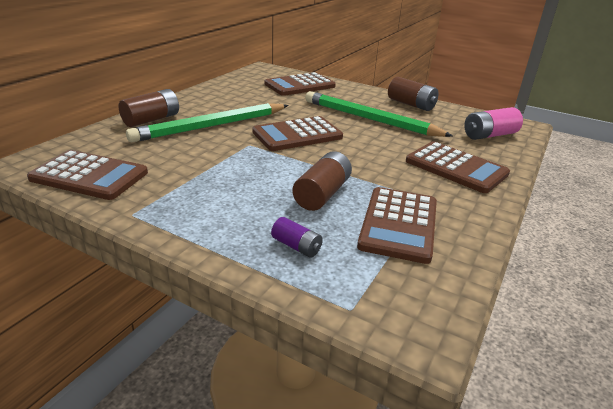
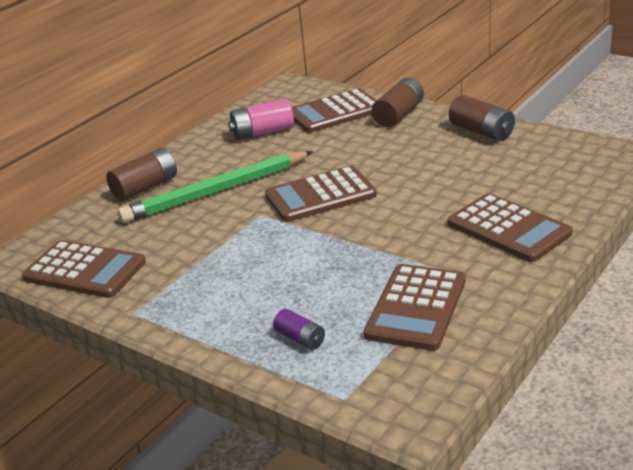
camera: 10 degrees right, 0 degrees up
brown battery [292,152,352,211] -> brown battery moved to [372,78,424,127]
green pencil [305,91,453,137] -> none
pink battery [464,107,523,140] -> pink battery moved to [228,99,294,140]

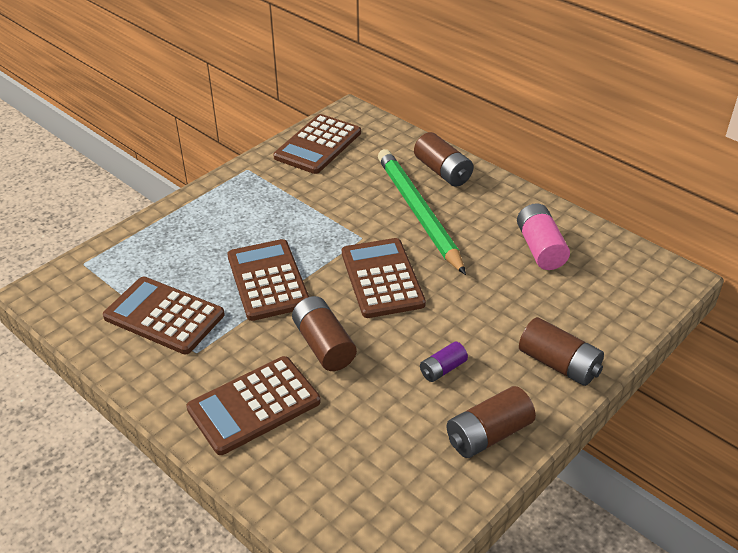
camera: 95 degrees right, 10 degrees up
purple battery [273,309,325,350] -> purple battery moved to [420,342,468,382]
brown calculator [291,88,377,133] -> brown calculator moved to [227,239,309,321]
none -> brown battery [292,296,357,371]

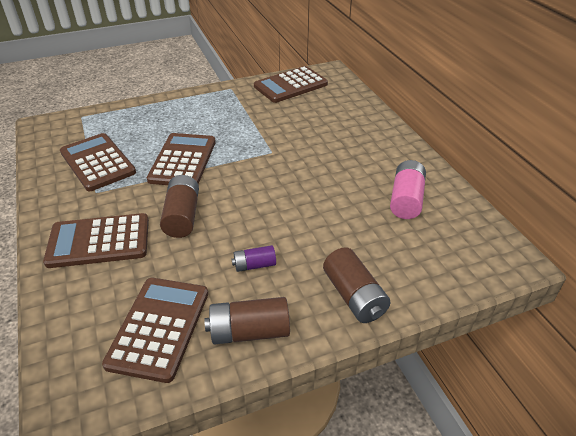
camera: 25 degrees right, 0 degrees up
brown calculator [342,238,426,318] -> brown calculator moved to [102,278,208,383]
green pencil [378,149,466,275] -> none
brown battery [414,132,474,187] -> none

